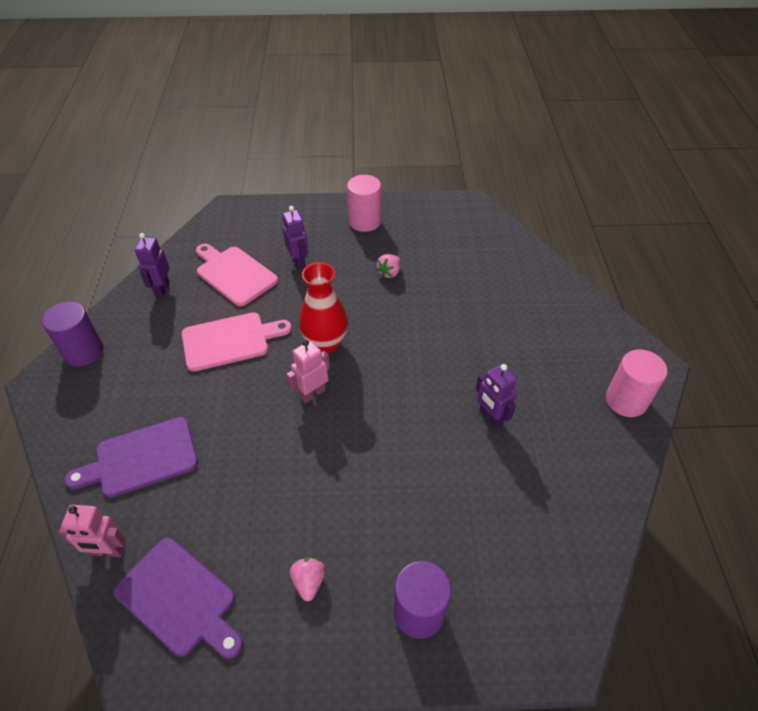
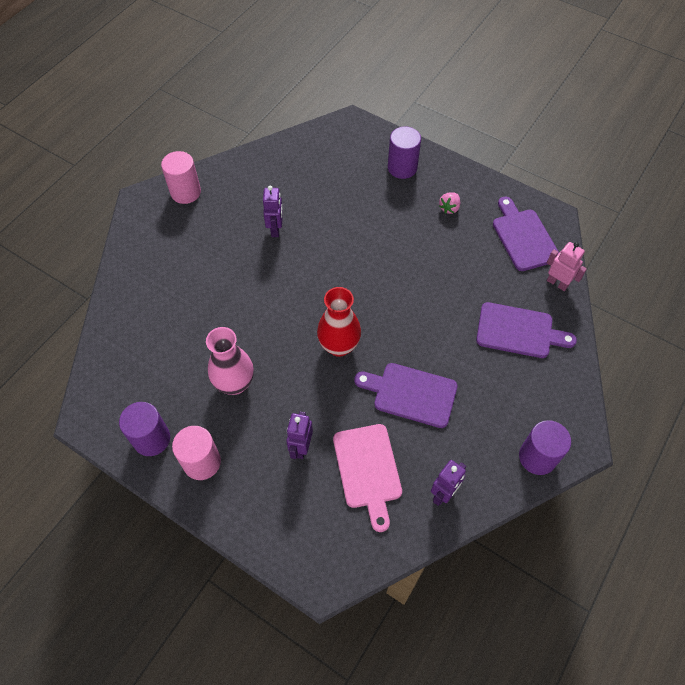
camera: 145 degrees left, 10 degrees up
pink cutting board [182,312,292,371] -> purple cutting board [354,363,457,428]
pink robot [286,340,330,403] -> none
pink strawberry [376,254,400,278] -> pink vase [206,327,254,395]
none -> purple cylinder [119,402,170,456]

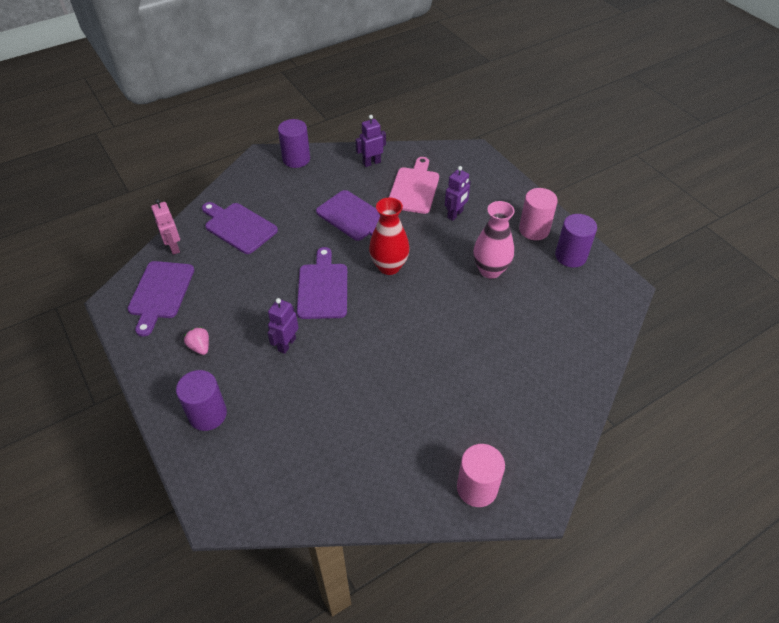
camera: 155 degrees left, 10 degrees down
purple robot [263,186,283,237] -> purple robot moved to [268,298,299,354]
pink strawberry [439,192,460,214] -> pink strawberry turned 90 degrees counterclockwise [184,327,209,355]
none -> purple cutting board [297,247,347,319]

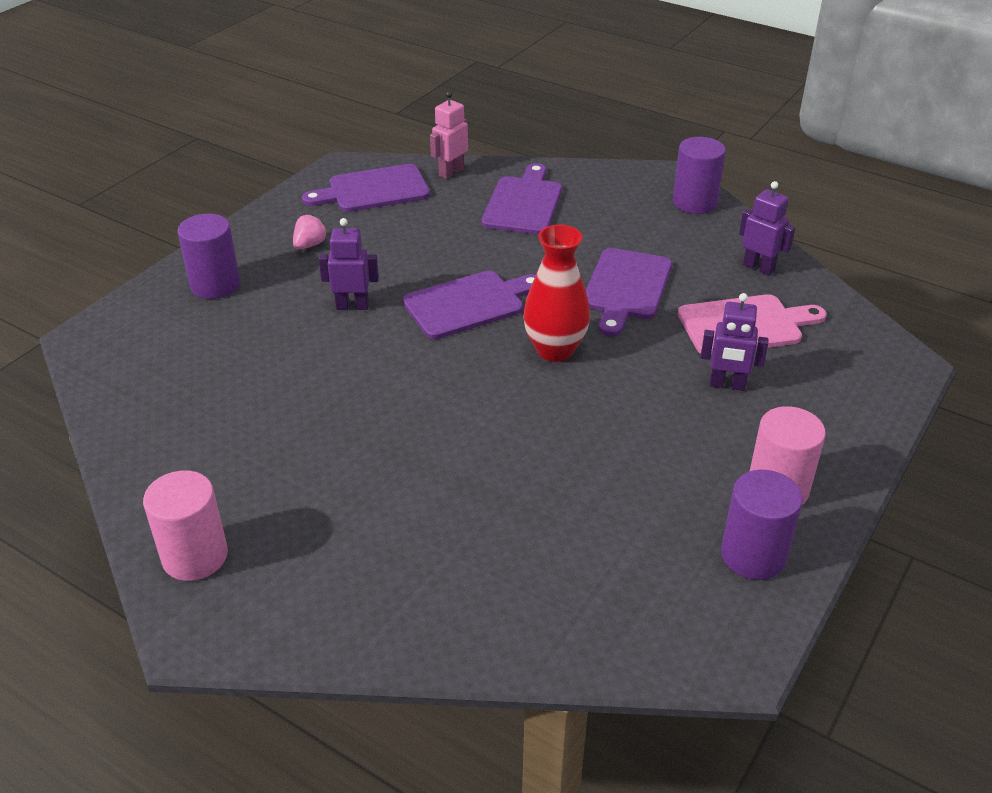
camera: 65 degrees right, 10 degrees down
pink vase [473,201,515,279] -> none

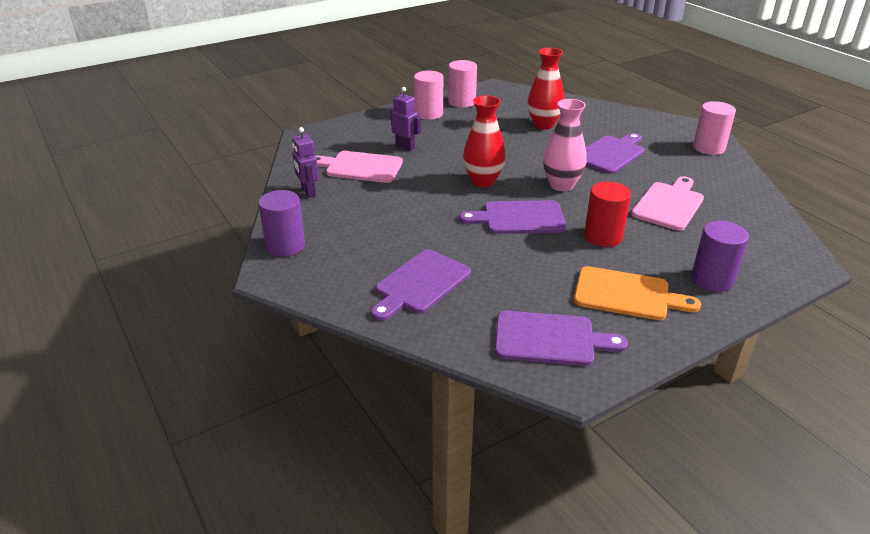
camera: 155 degrees left, 5 degrees down
pink strawberry [293,214,327,249] -> orange cutting board [574,266,701,320]
purple robot [319,218,379,310] -> red cylinder [584,181,631,247]
pink robot [430,91,468,179] -> none
purple cutting board [586,248,672,336] -> purple cutting board moved to [586,133,644,174]
purple cylinder [721,470,803,580] -> pink cylinder [448,60,477,108]
none -> red vase [527,48,565,129]
none -> pink vase [543,99,587,191]
none -> pink cutting board [631,176,704,231]

